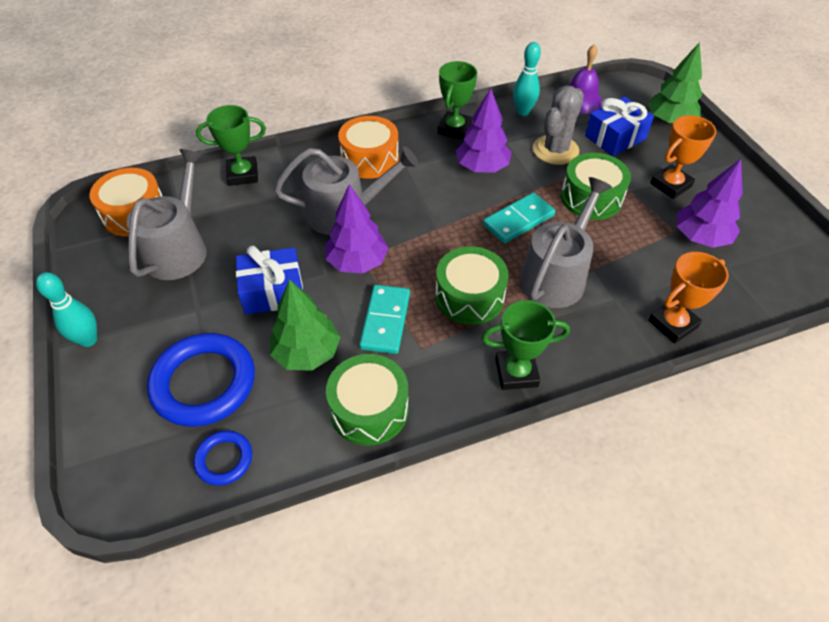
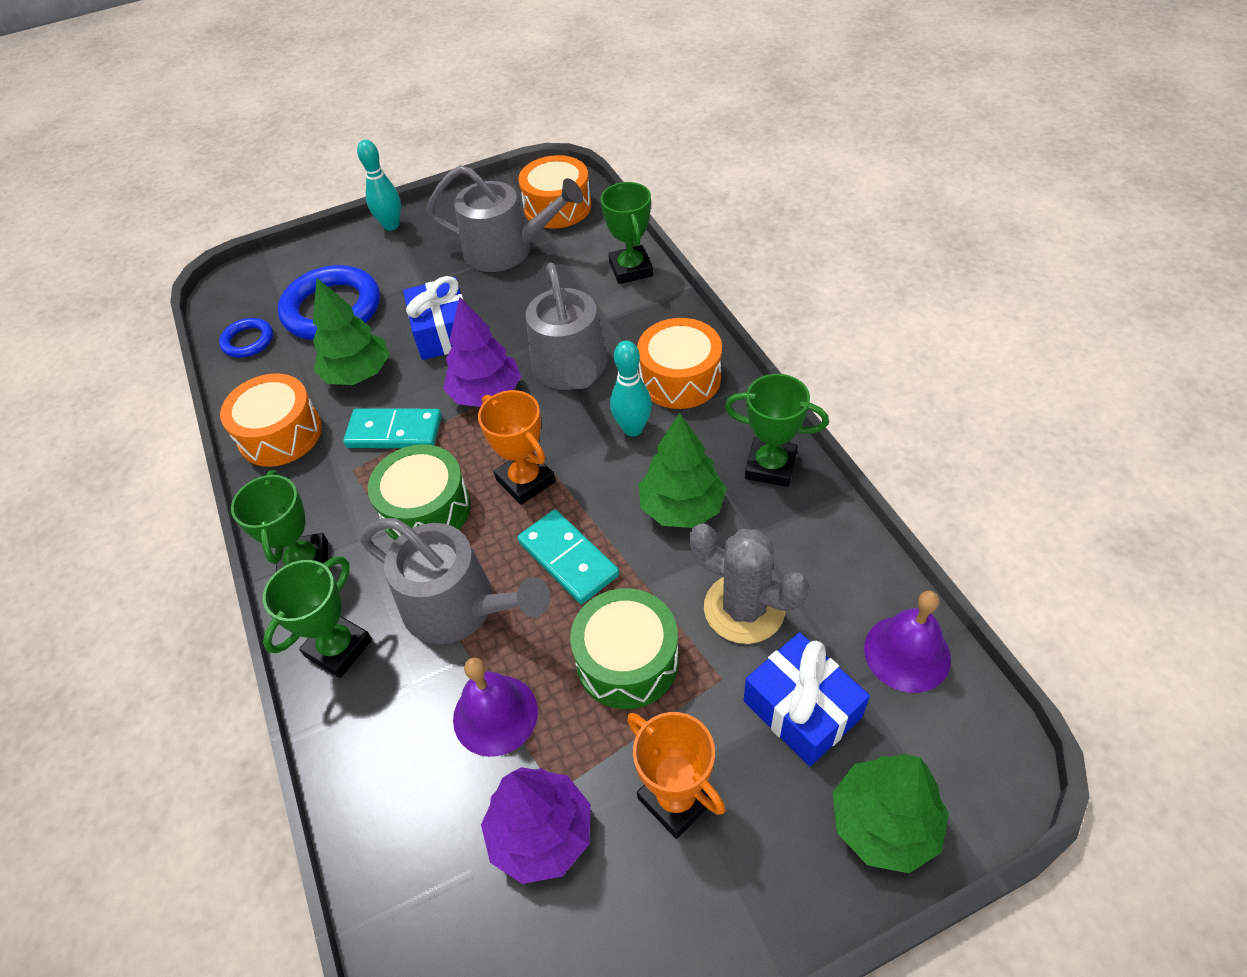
camera: 90 degrees right, 0 degrees up
green drum [326,354,409,446] -> orange drum [220,374,322,467]
purple tree [456,88,511,173] -> green tree [639,413,726,528]
turquoise bowling pin [513,42,541,116] -> turquoise bowling pin moved to [610,341,652,437]
orange trophy [648,252,729,344] -> orange trophy moved to [478,390,555,505]
none -> green trophy [263,556,372,678]
none -> purple bell [453,657,538,757]

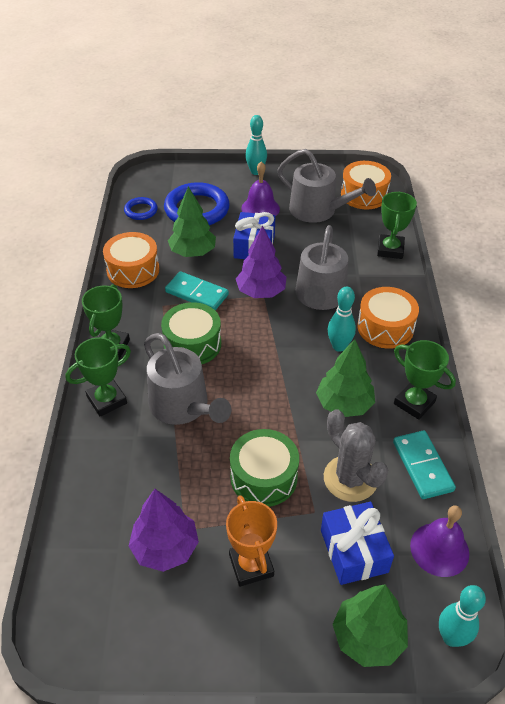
camera: 20 degrees right, 5 degrees down
purple bell [453,657,538,757] -> purple bell moved to [241,161,280,216]
orange trophy [478,390,555,505] -> none
turquoise domino [518,510,619,604] -> turquoise domino moved to [393,431,456,499]
none -> turquoise bowling pin [439,585,486,647]

